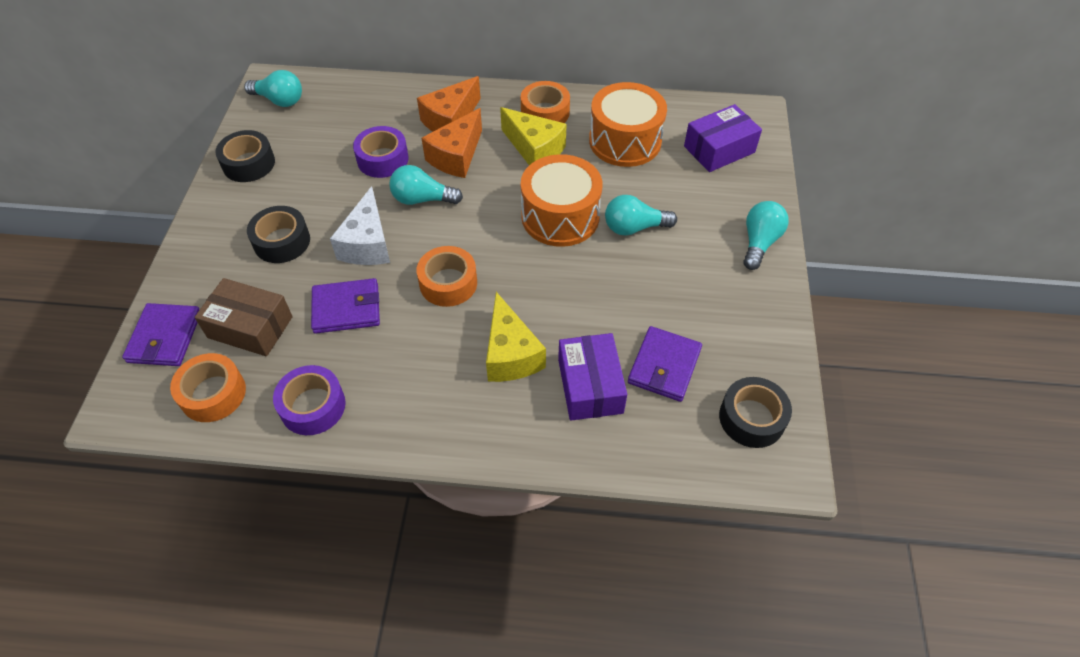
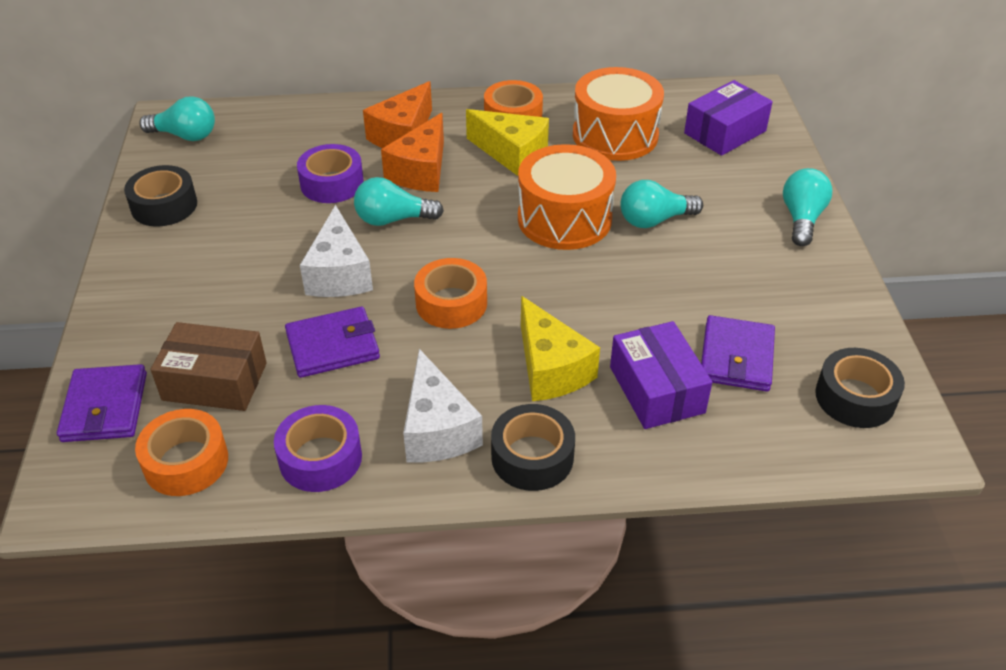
camera: 10 degrees left, 10 degrees down
black tape [247,206,310,263] -> black tape moved to [491,404,575,491]
none -> white cheese [403,349,483,462]

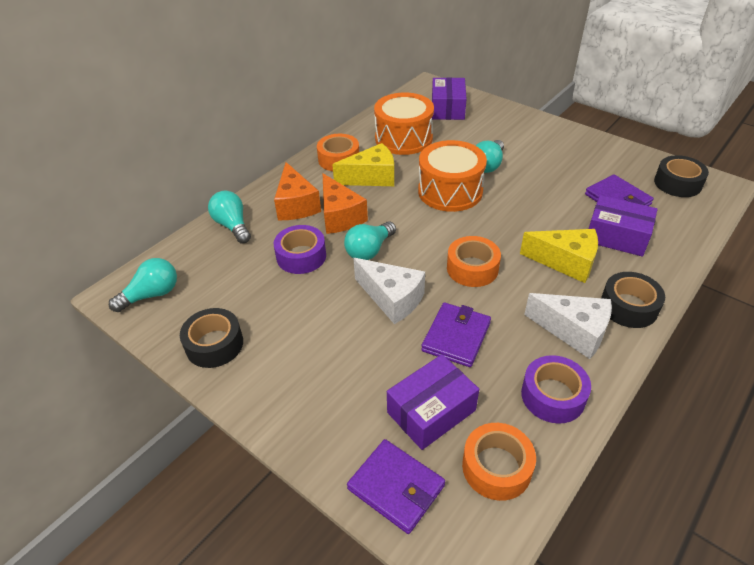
camera: 45 degrees left, 0 degrees up
brown box [151,322,267,411] -> purple box [387,354,479,450]
turquoise light bulb [783,168,832,246] -> turquoise light bulb moved to [208,191,251,243]

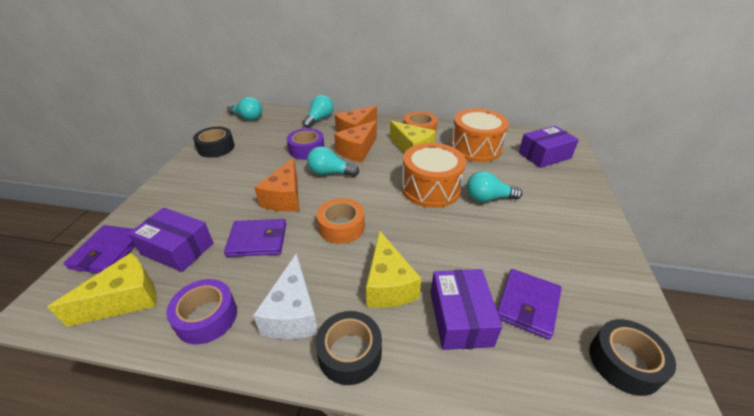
camera: 60 degrees right, 5 degrees down
white cheese [353,258,425,324] -> orange cheese [254,158,299,211]
orange tape [462,423,536,501] -> yellow cheese [48,253,157,327]

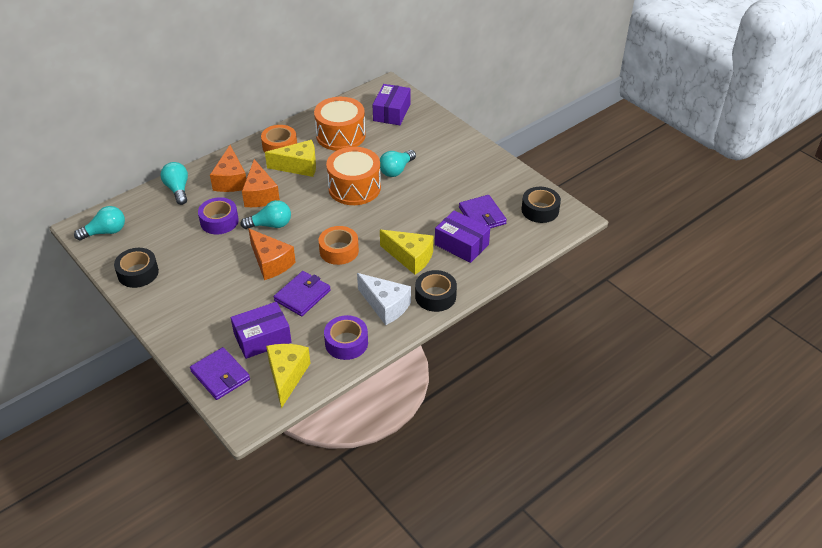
camera: 50 degrees left, 5 degrees up
turquoise light bulb [307,146,359,177] -> turquoise light bulb turned 150 degrees counterclockwise [241,200,291,229]

